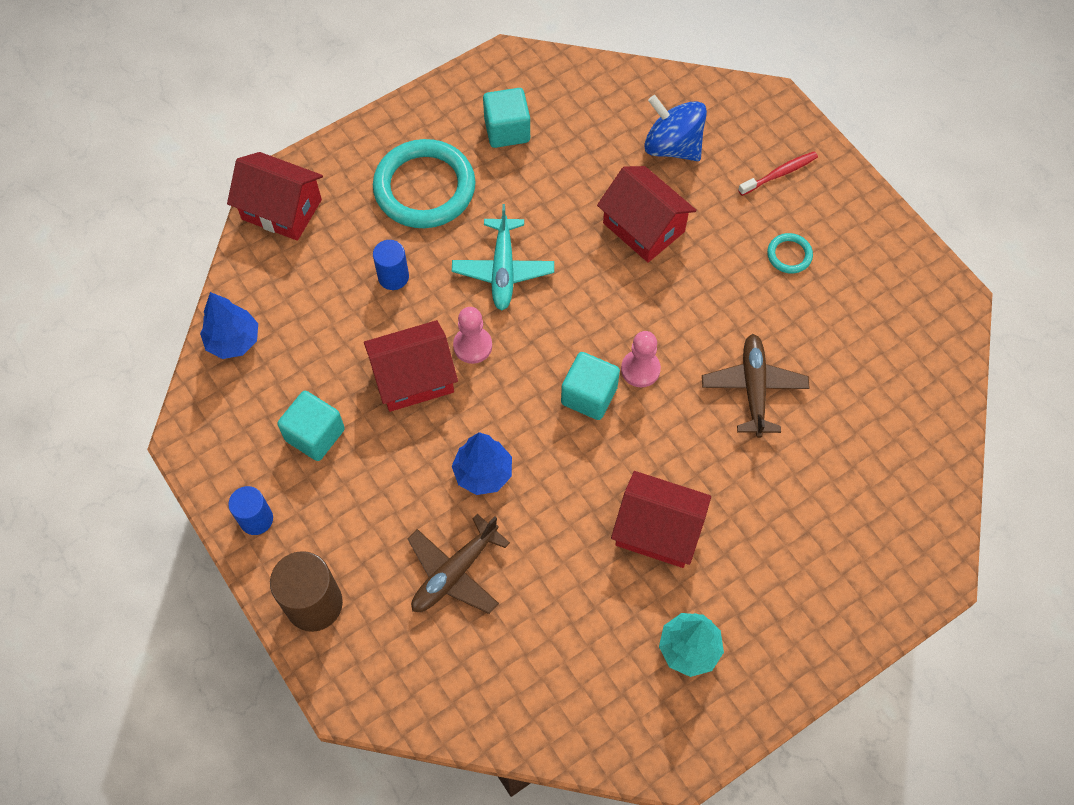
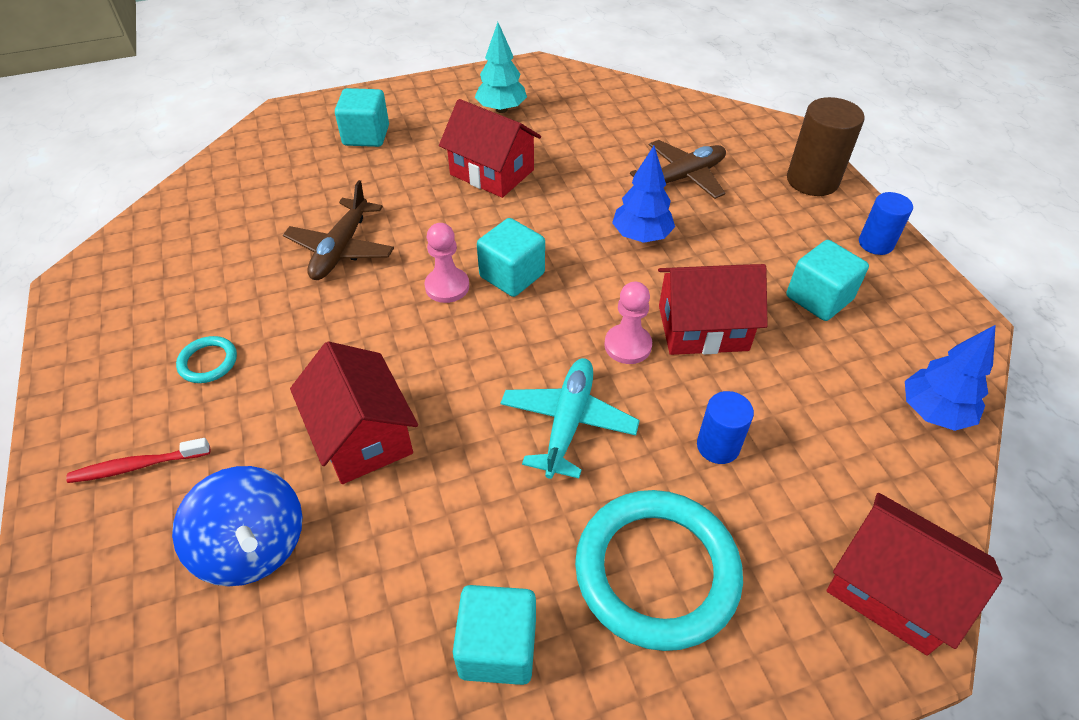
camera: 165 degrees left, 15 degrees down
none -> turquoise cube [335,88,389,147]

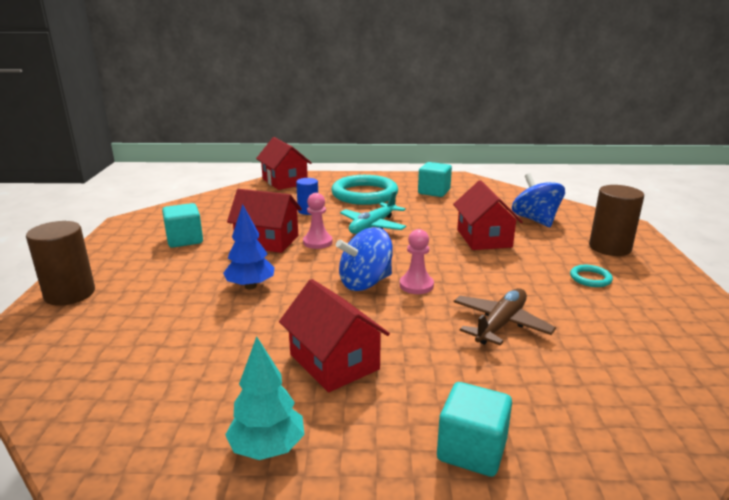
camera: 160 degrees left, 25 degrees down
red toothbrush [66,438,210,483] -> brown cylinder [589,185,644,256]
turquoise cube [477,218,545,297] -> blue spinning top [336,227,393,291]
brown plane [630,140,726,199] -> none
blue cylinder [859,192,913,255] -> none
blue tree [905,325,996,431] -> none

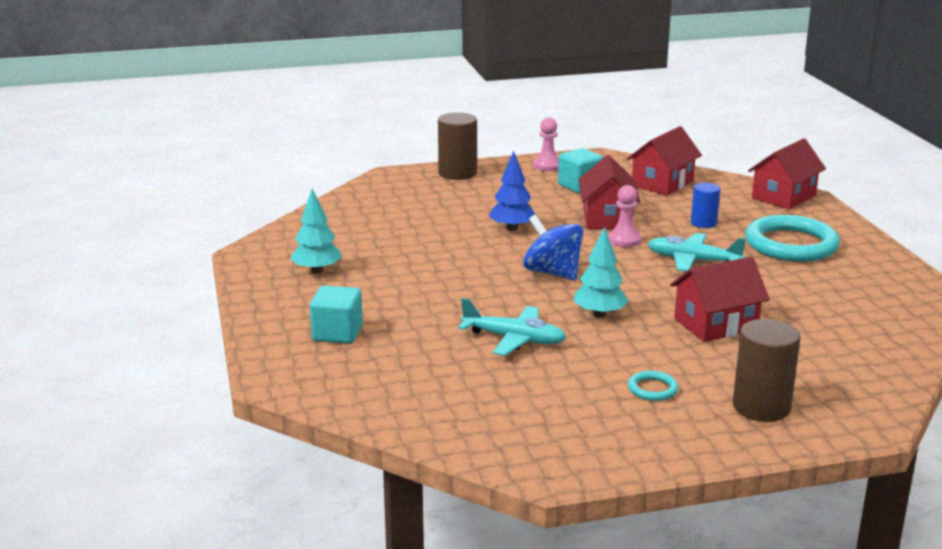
camera: 75 degrees right, 0 degrees up
red house [279,279,390,392] -> red house moved to [627,126,702,196]
pink pawn [400,229,434,294] -> pink pawn moved to [533,117,559,171]
turquoise cube [418,162,452,197] -> none
brown plane [454,288,556,345] -> turquoise plane [458,298,566,356]
blue spinning top [512,173,565,227] -> none
none -> turquoise tree [574,227,629,318]

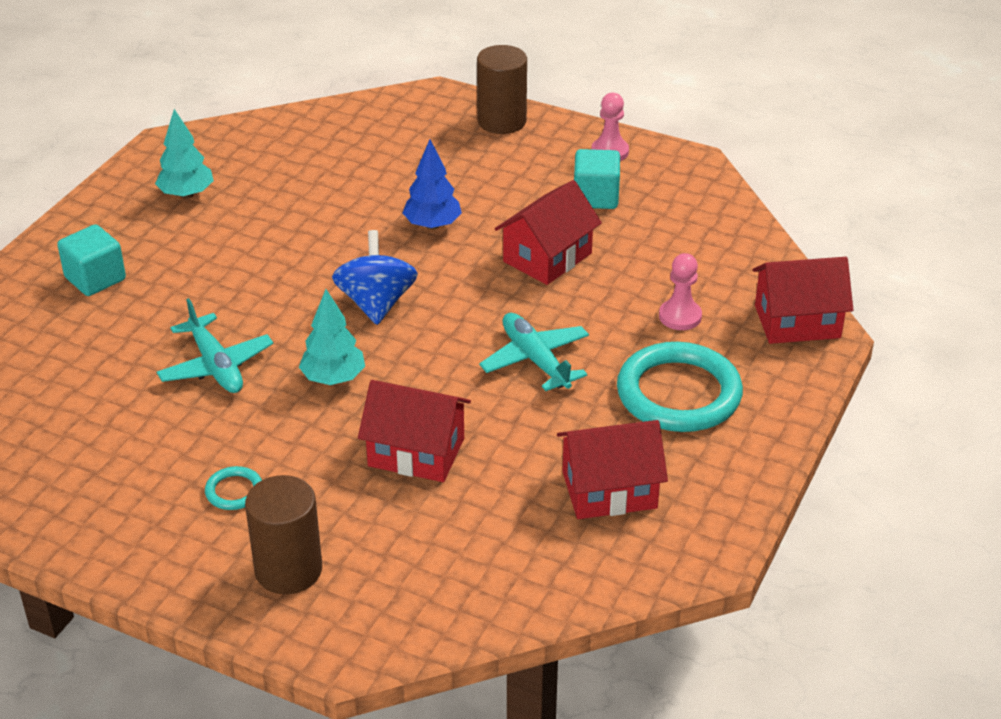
camera: 40 degrees right, 15 degrees up
pink pawn [608,185,641,247] -> pink pawn moved to [659,253,702,330]
red house [627,126,702,196] -> red house moved to [557,420,668,519]
blue cylinder [691,183,720,228] -> none

